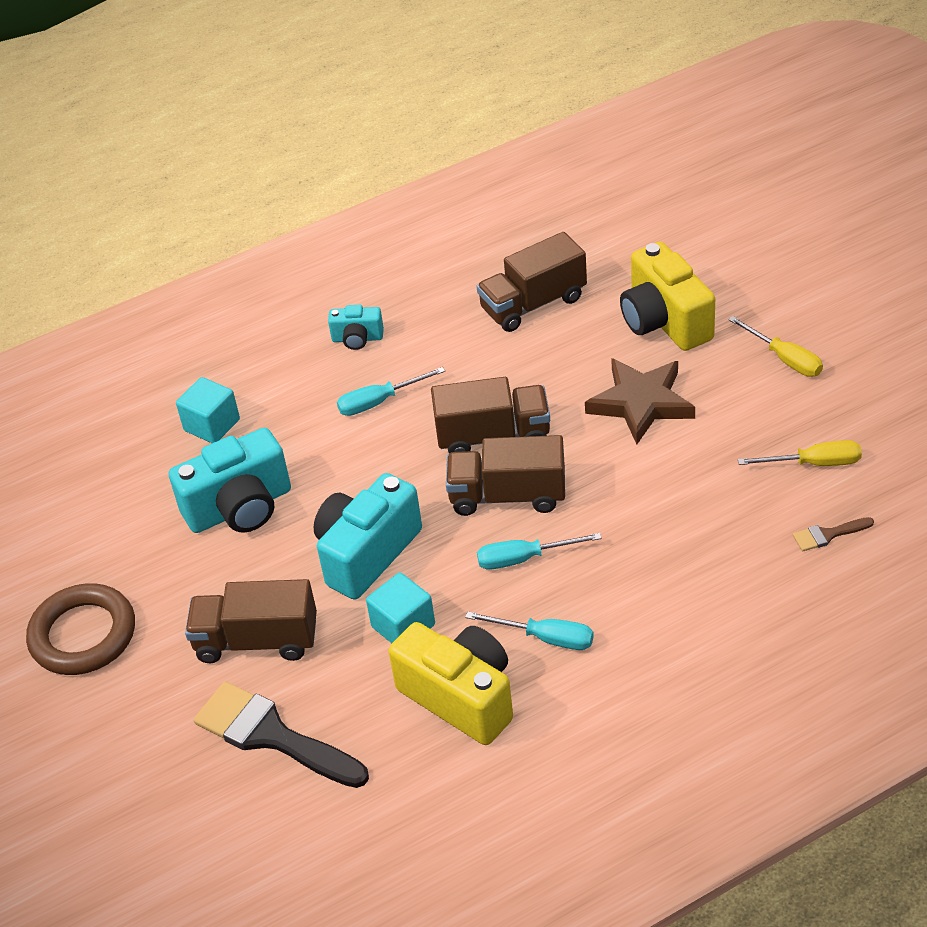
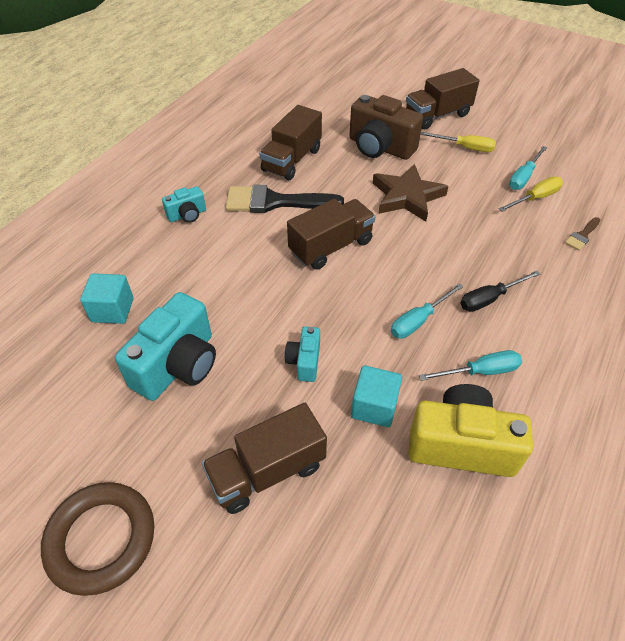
camera: 35 degrees left, 5 degrees up
black brush [194,682,369,788] -> black brush moved to [226,185,344,213]
turquoise camera [314,473,422,600] -> turquoise camera [285,327,320,382], size x0.51
turquoise screwdriver [337,367,445,416] -> turquoise screwdriver moved to [509,146,547,190]
brown truck [446,435,565,516] -> brown truck moved to [406,68,479,129]
yellow camera [620,242,715,351] -> brown camera [349,95,423,160]
none -> black screwdriver [460,271,540,312]

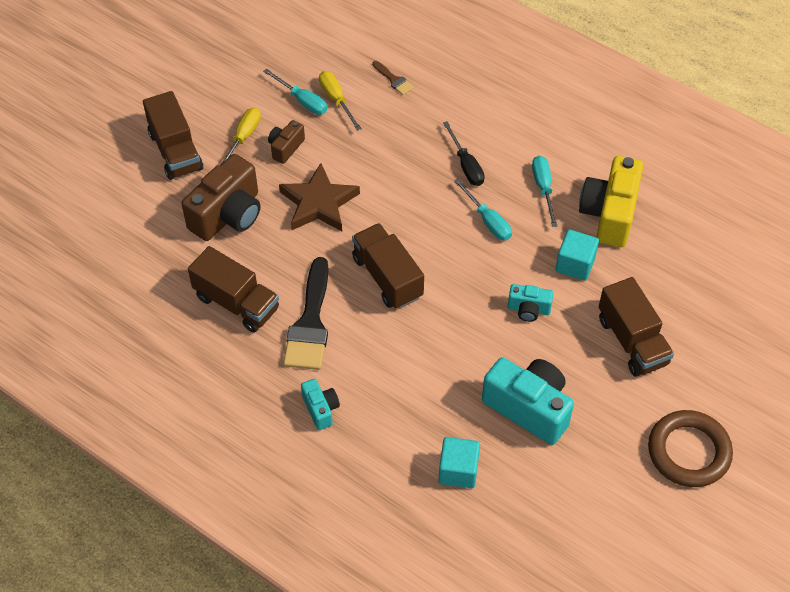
camera: 85 degrees left, 5 degrees up
none -> brown camera [268,120,305,164]

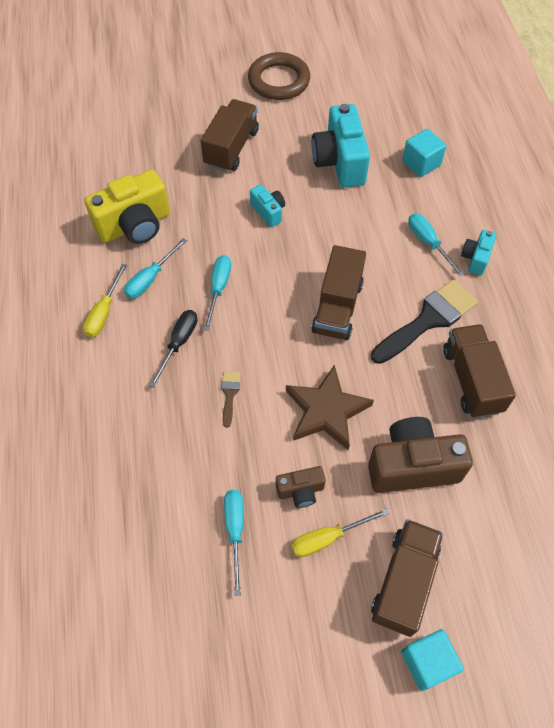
camera: 135 degrees left, 5 degrees up
yellow screwdriver [319,71,362,131] -> yellow screwdriver moved to [83,264,127,337]
brown brush [372,61,414,95] -> brown brush moved to [221,371,241,428]
turquoise cube [556,230,599,281] -> turquoise cube moved to [401,629,464,691]
none -> turquoise screwdriver [408,214,464,276]

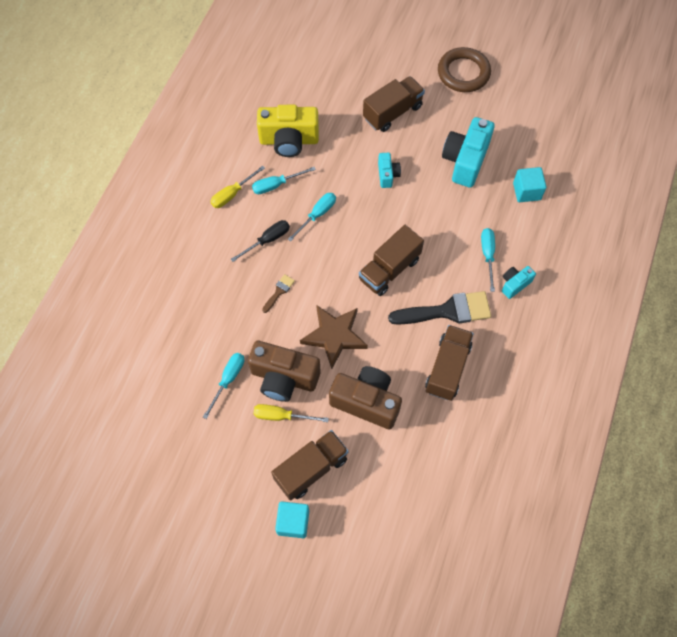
camera: 30 degrees right, 5 degrees up
brown camera [276,466,326,508] -> brown camera [248,341,321,402], size x1.95

